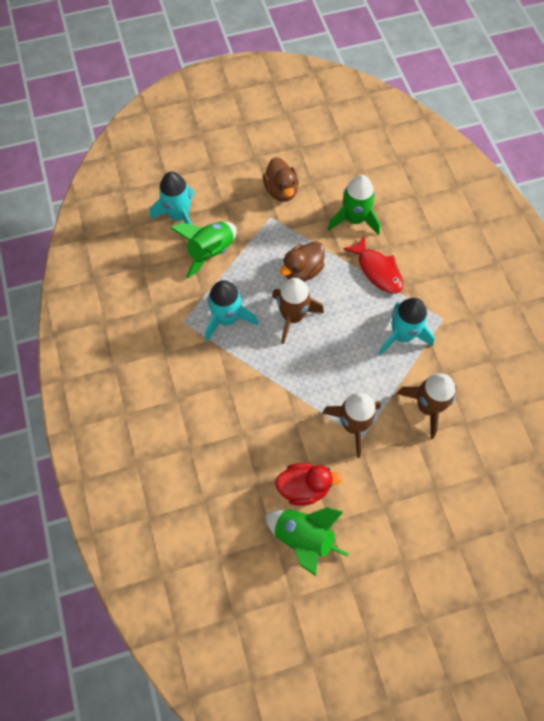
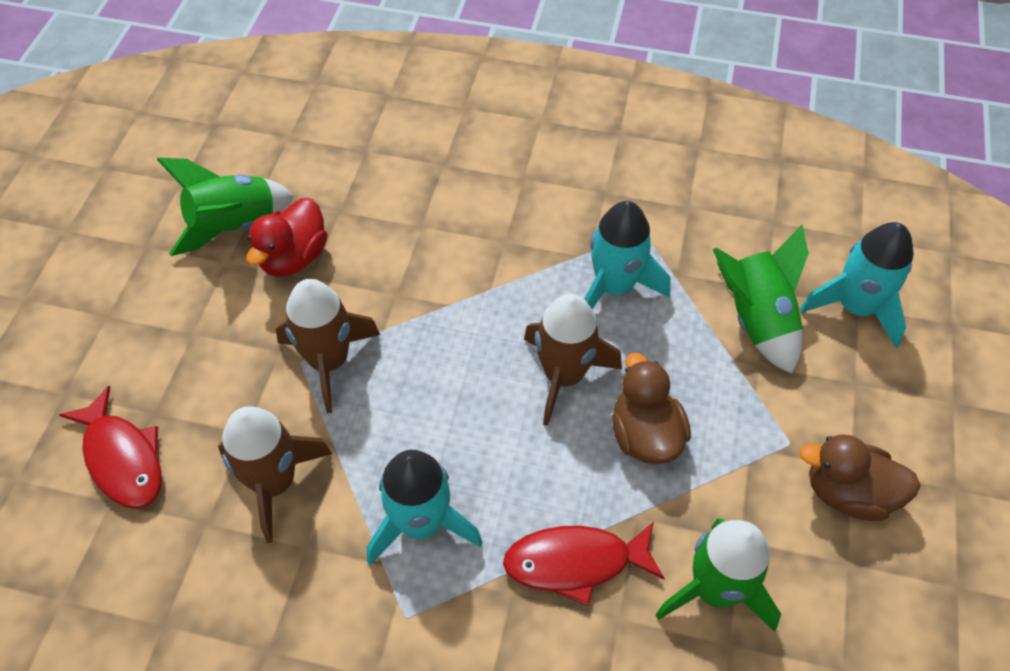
camera: 120 degrees right, 10 degrees down
none -> red fish [59,386,162,509]

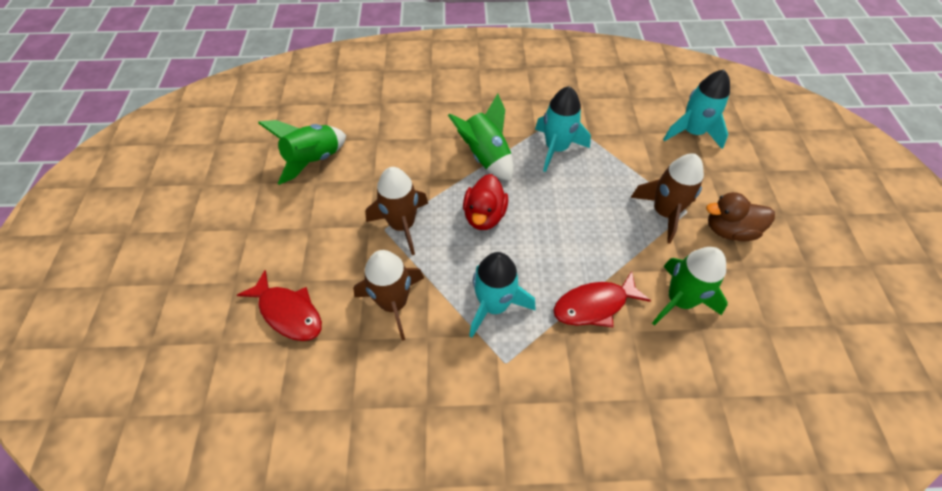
camera: 15 degrees left, 0 degrees up
red duck [246,198,328,277] -> red duck moved to [463,174,508,230]
brown rocket [524,294,622,426] -> brown rocket moved to [630,154,704,244]
brown duck [612,353,691,464] -> none
green rocket [713,225,809,374] -> green rocket moved to [448,94,514,181]

